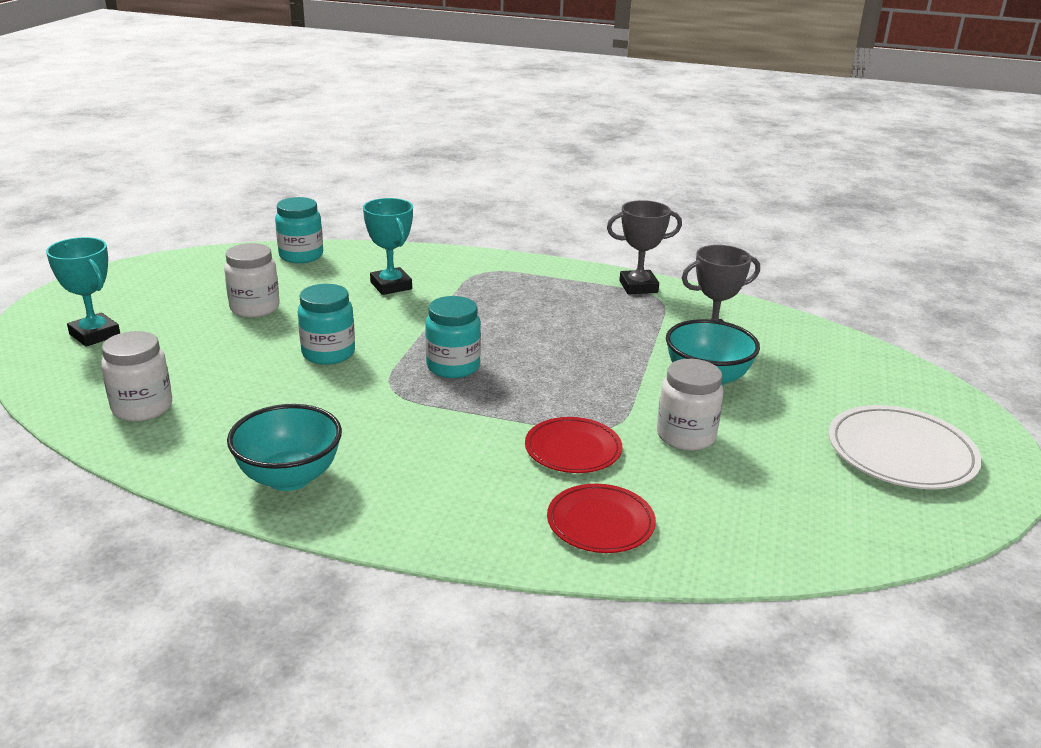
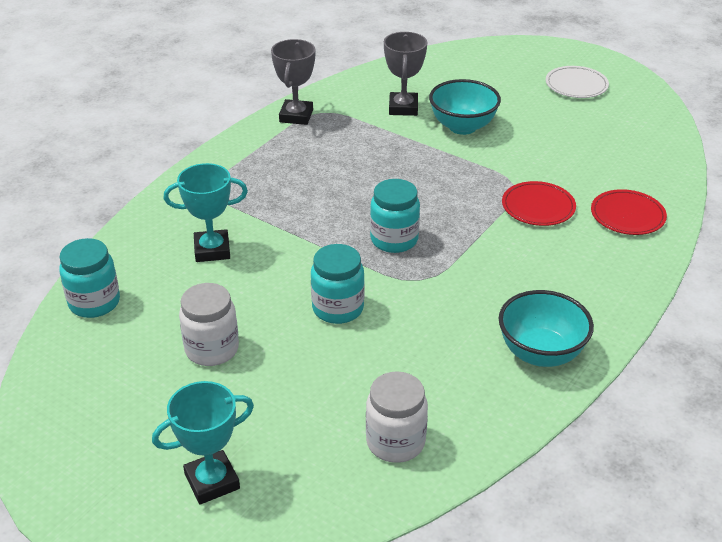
camera: 70 degrees left, 10 degrees up
white jar [657,359,724,451] -> none
white plate [828,405,982,489] -> white plate [546,66,609,98], size x0.66

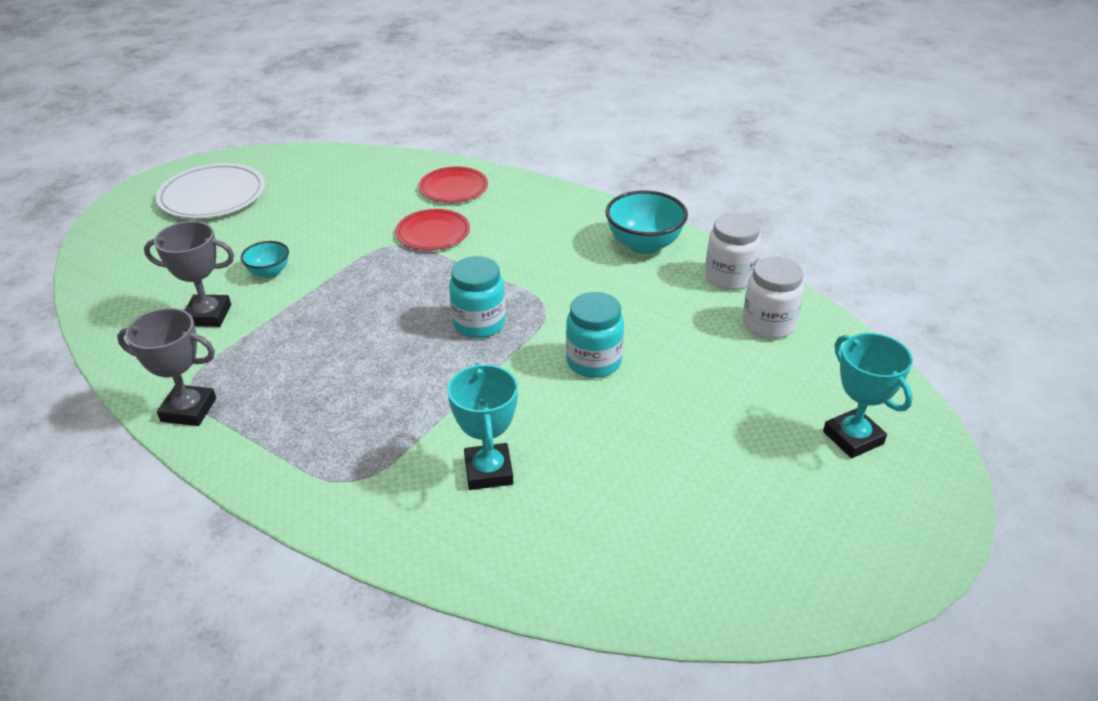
camera: 90 degrees left, 0 degrees up
turquoise jar [59,238,120,318] -> none
white jar [179,283,239,366] -> white jar moved to [705,213,761,290]
turquoise bowl [429,79,501,135] -> turquoise bowl [240,241,289,278], size x0.56
white plate [546,66,609,98] -> white plate [156,163,265,219], size x1.51

